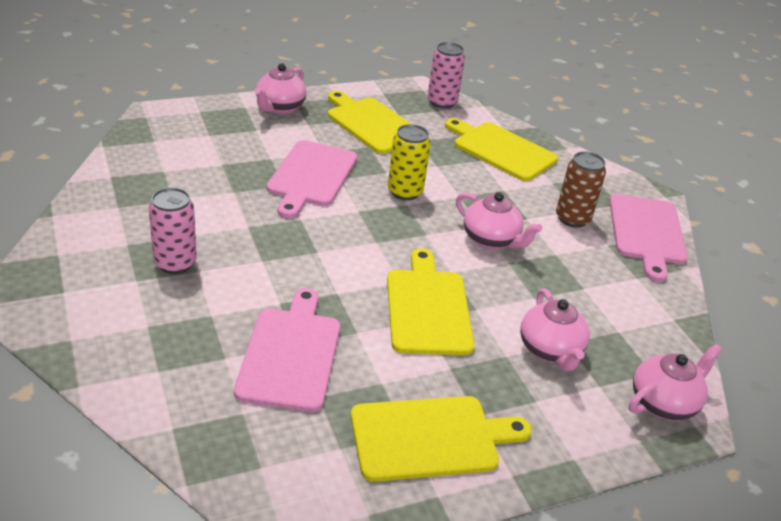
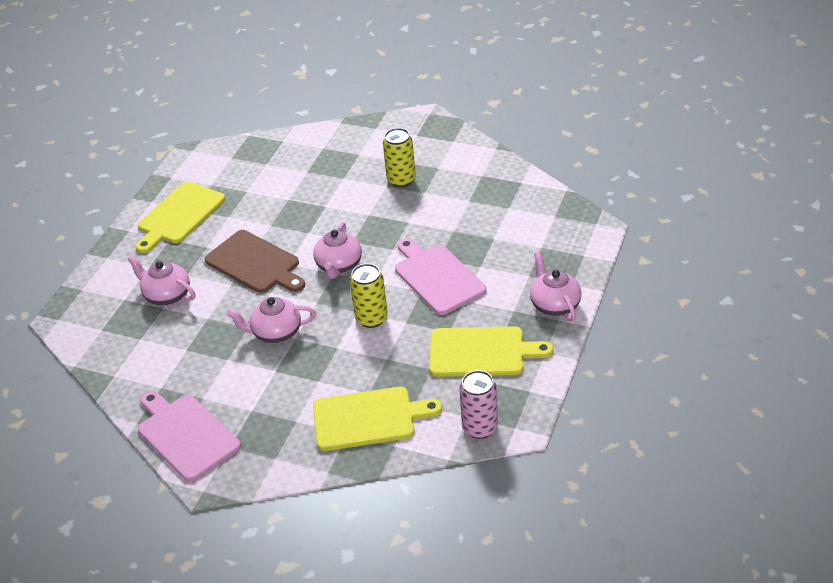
camera: 140 degrees right, 5 degrees up
pink can [149,187,197,274] -> yellow can [383,128,416,187]
pink cutting board [234,288,340,412] -> none
yellow cutting board [387,248,474,355] -> brown cutting board [205,230,305,293]
brown can [556,151,606,228] -> none
pink teapot [629,344,722,421] -> pink teapot moved to [313,222,362,279]

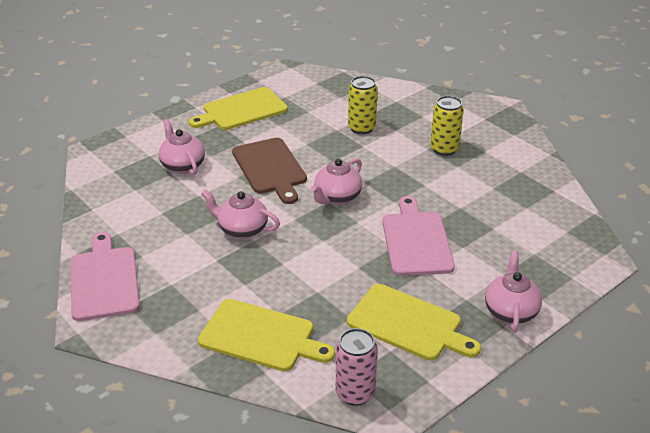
camera: 25 degrees right, 5 degrees down
yellow can [350,263,388,328] -> yellow can moved to [348,76,378,134]

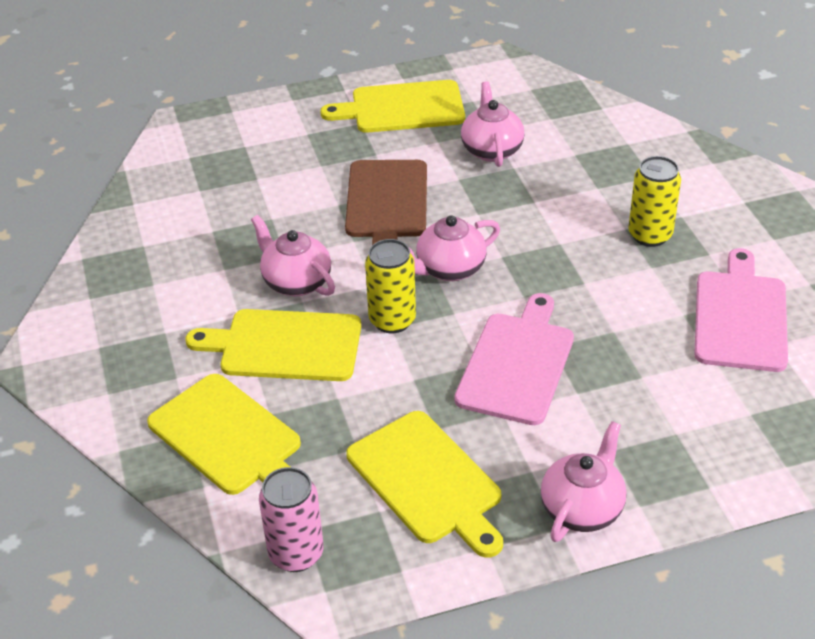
camera: 25 degrees right, 5 degrees up
pink cutting board [71,232,140,321] -> pink cutting board moved to [694,248,788,372]
pink teapot [159,119,205,175] -> pink teapot moved to [461,81,524,167]
yellow can [348,76,378,134] -> yellow can moved to [365,239,416,334]
none -> yellow cutting board [185,309,361,381]

